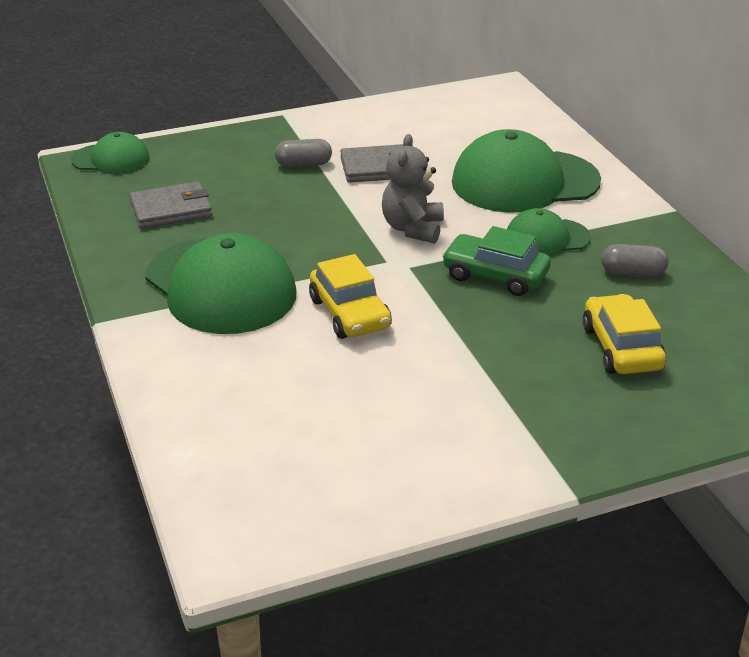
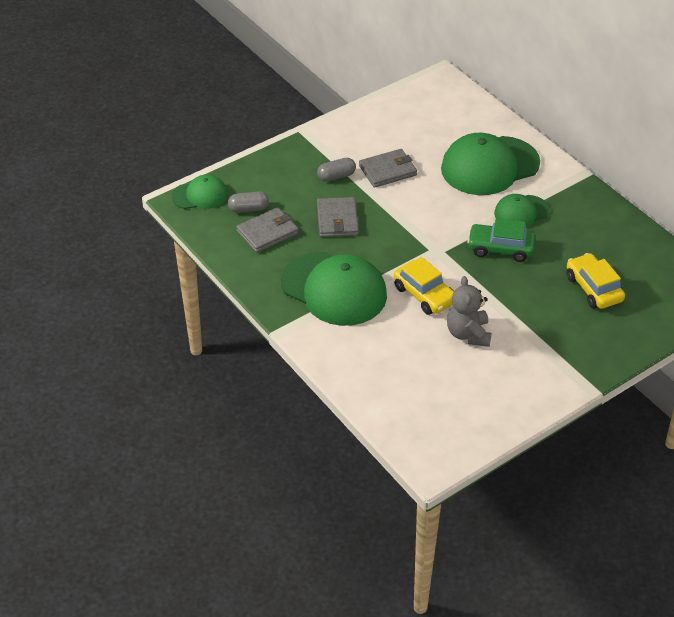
camera: 15 degrees left, 10 degrees up
grey teddy bear [382,134,444,244] -> grey teddy bear moved to [447,276,492,347]
grey capsule [601,244,668,277] -> grey capsule moved to [228,191,269,213]
none -> grey wallet [317,197,359,237]

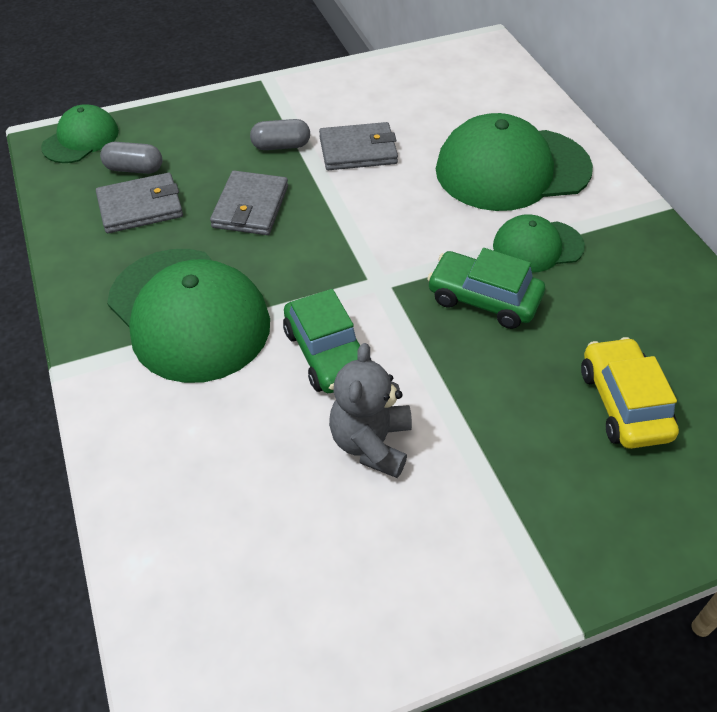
camera: 15 degrees right, 5 degrees up
green cap [172,174,228,209] -> green cap turned 60 degrees counterclockwise [41,104,119,163]
yellow car [393,257,454,315] -> green car [283,289,372,393]

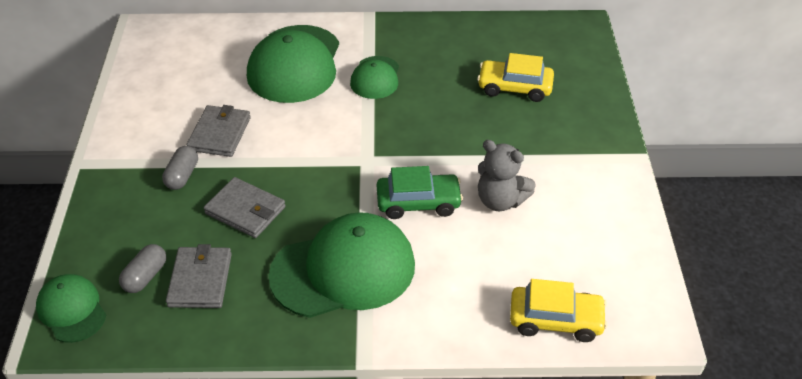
camera: 70 degrees left, 5 degrees down
green car [427,248,545,329] -> none
none -> yellow car [510,279,607,342]

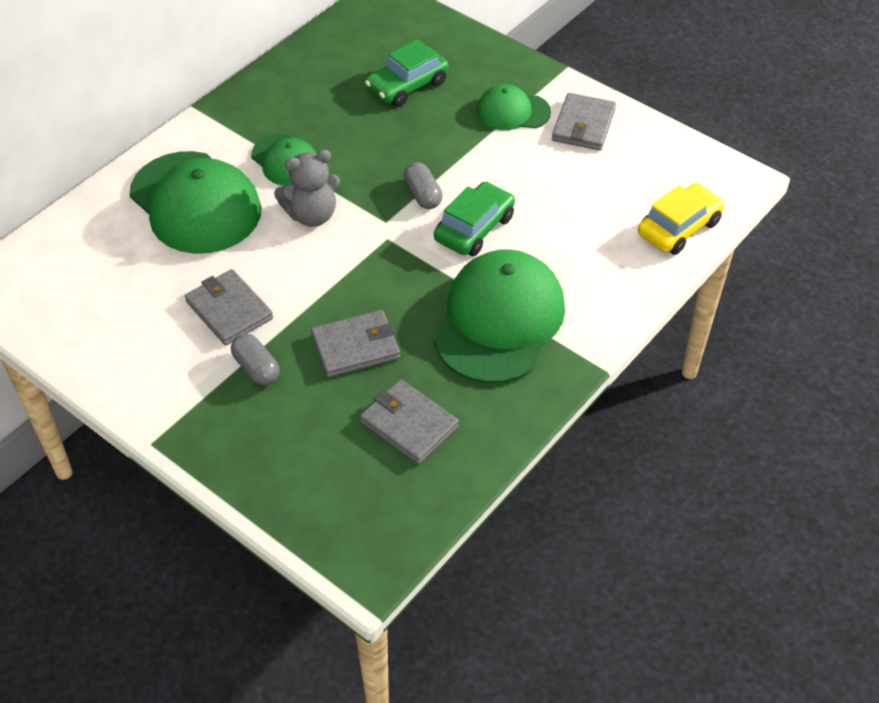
camera: 50 degrees left, 5 degrees up
green cap [36,274,106,343] -> green cap moved to [476,84,551,130]
grey capsule [119,244,166,293] -> grey capsule moved to [404,162,443,209]
yellow car [477,53,554,102] -> green car [365,39,449,107]
grey teddy bear [478,140,536,211] -> grey teddy bear moved to [274,150,340,227]
none -> grey wallet [552,93,616,151]

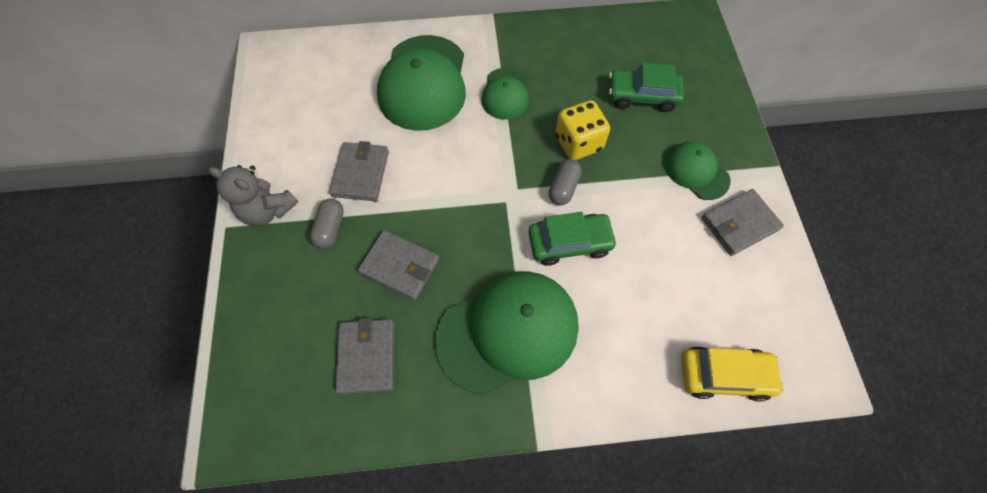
camera: 45 degrees right, 15 degrees up
grey teddy bear [274,150,340,227] -> grey teddy bear moved to [208,165,299,226]
none -> yellow dice [555,100,610,160]

